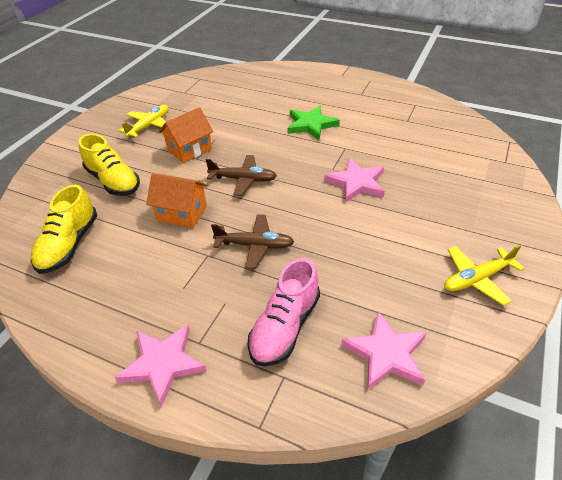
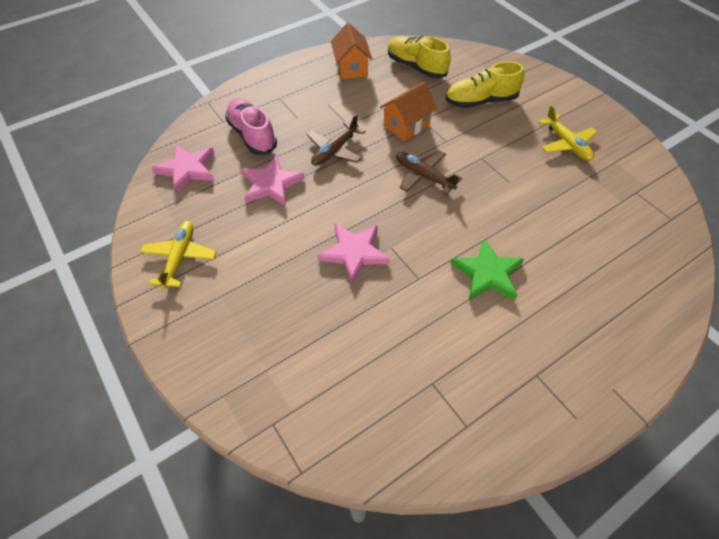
camera: 120 degrees right, 10 degrees up
pink star [115,325,207,407] -> pink star moved to [241,155,305,206]
orange house [159,107,213,163] -> orange house moved to [331,23,372,80]
brown plane [206,155,277,196] -> brown plane turned 90 degrees clockwise [396,150,462,194]

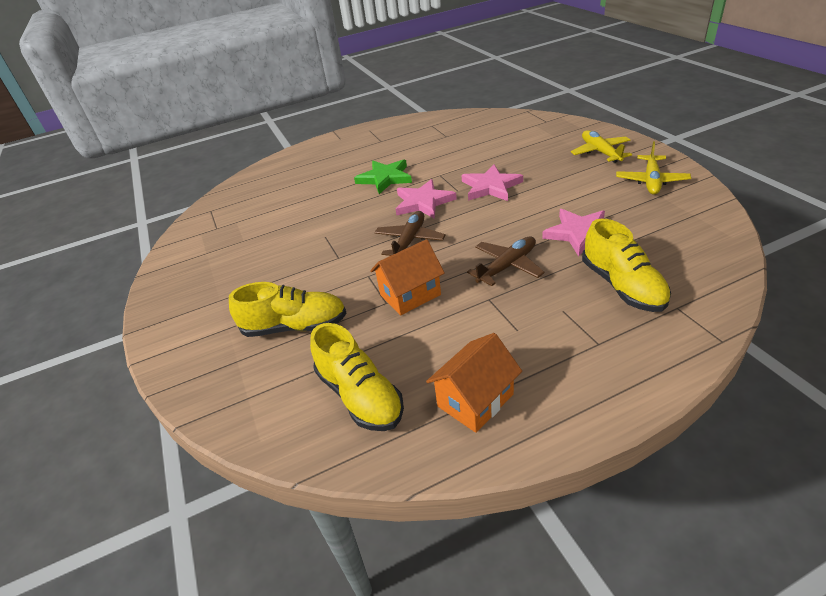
camera: 165 degrees left, 15 degrees down
pink star [152,144,215,193] -> pink star moved to [396,179,457,218]
pink shoe [225,98,277,155] -> yellow shoe [582,219,671,312]
orange house [331,23,372,80] -> orange house turned 45 degrees clockwise [426,333,522,433]
brown plane [396,150,462,194] -> brown plane turned 120 degrees counterclockwise [374,211,446,256]
yellow plane [538,105,597,161] -> yellow plane moved to [571,130,632,163]

